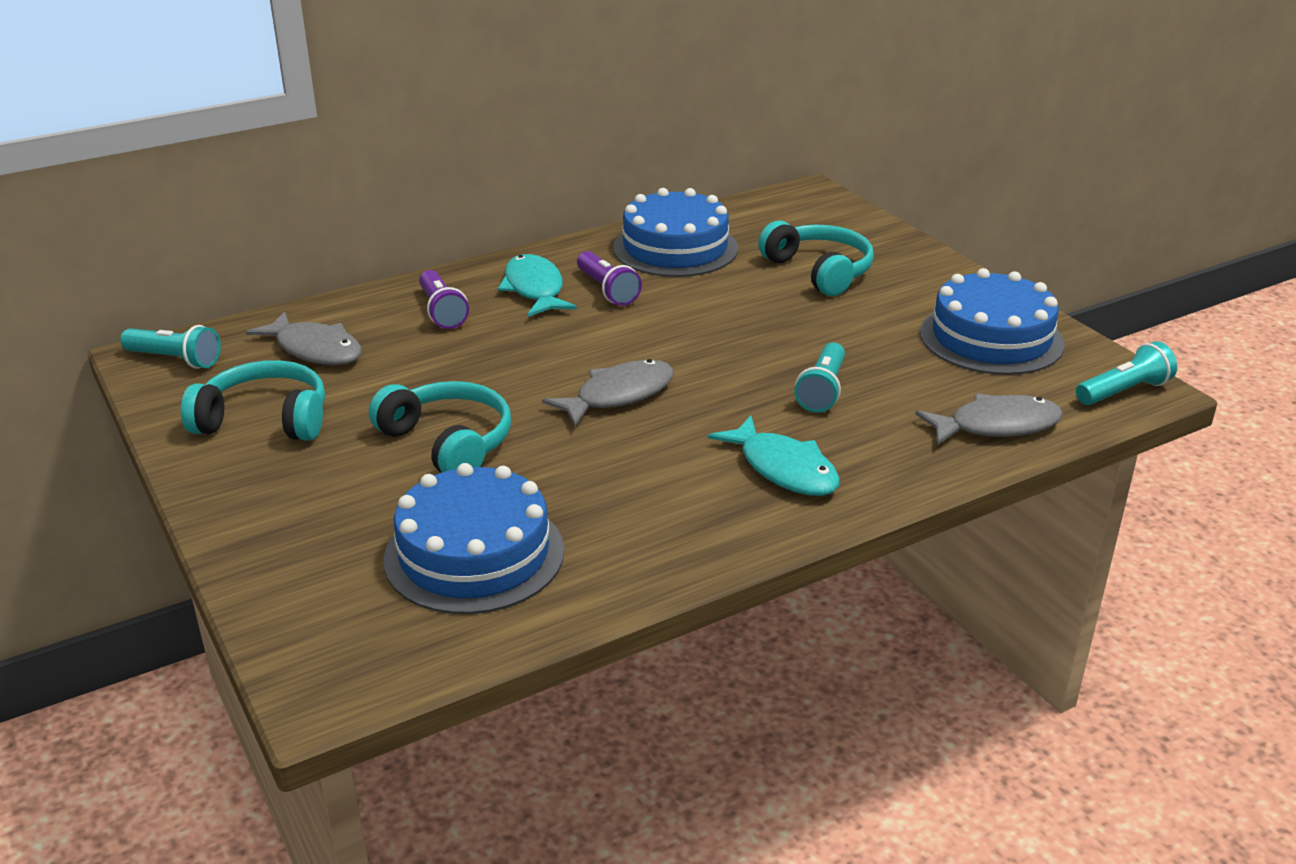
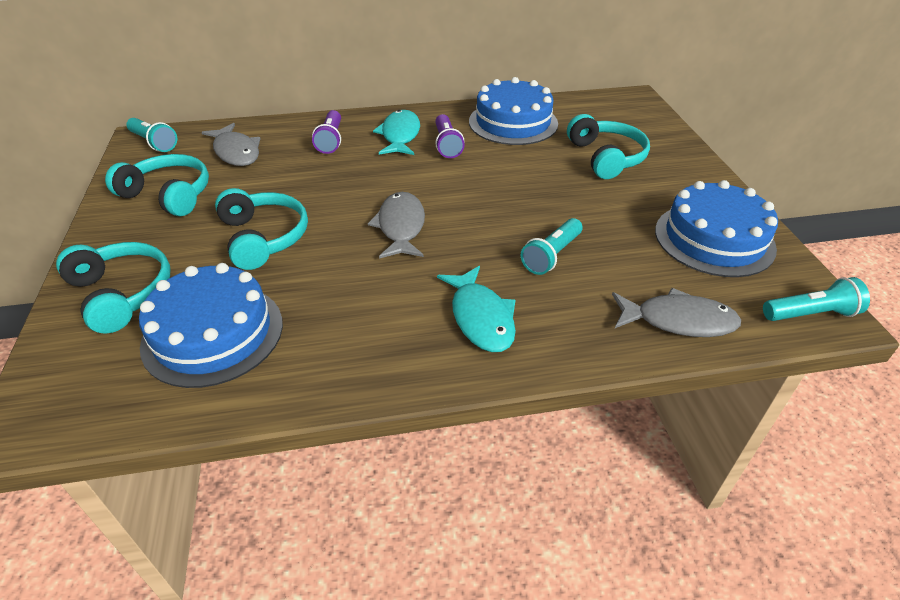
camera: 20 degrees right, 10 degrees up
grey fish [542,359,674,427] -> grey fish turned 75 degrees counterclockwise [368,192,425,259]
none -> turquoise headphones [56,242,171,334]

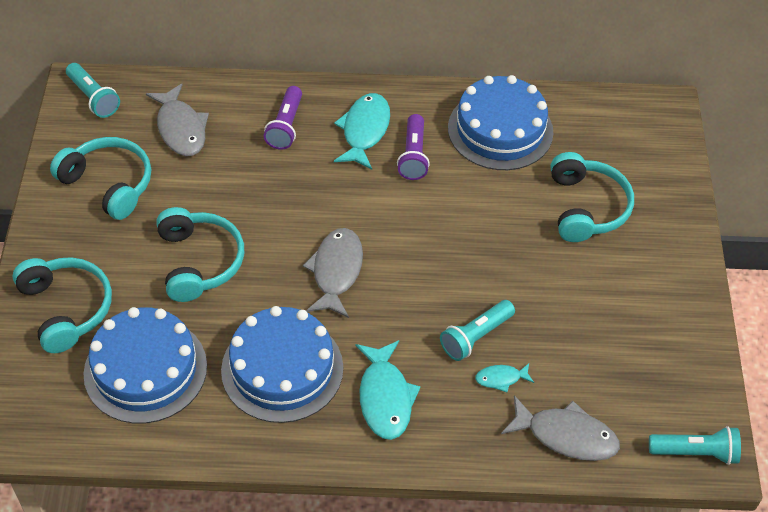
camera: 10 degrees right, 10 degrees up
blue cake [655,180,778,277] -> blue cake moved to [221,306,343,423]
none -> turquoise fish [475,363,534,392]

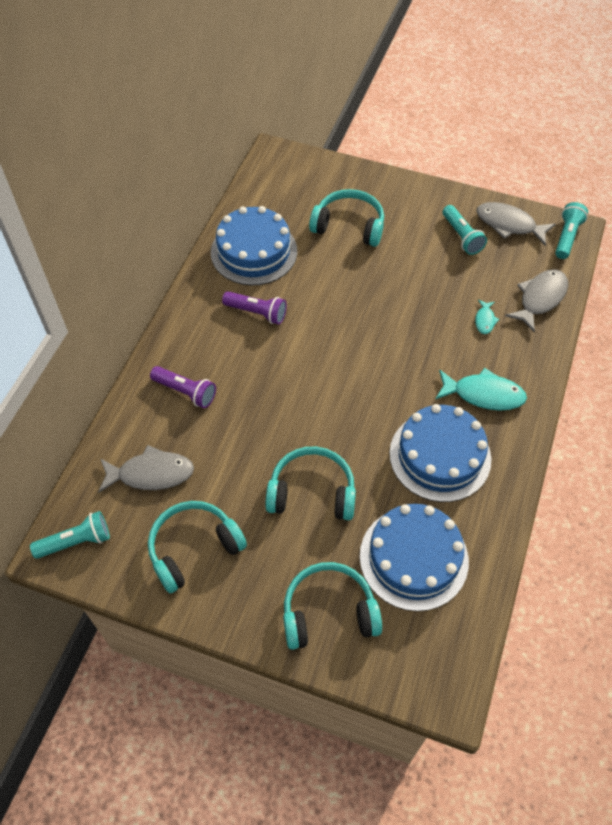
camera: 70 degrees left, 5 degrees up
grey fish [303,228,363,318] -> grey fish moved to [476,202,556,246]
turquoise fish [334,93,390,170] -> none
turquoise flashlight [440,300,515,361] -> turquoise flashlight moved to [443,205,487,255]

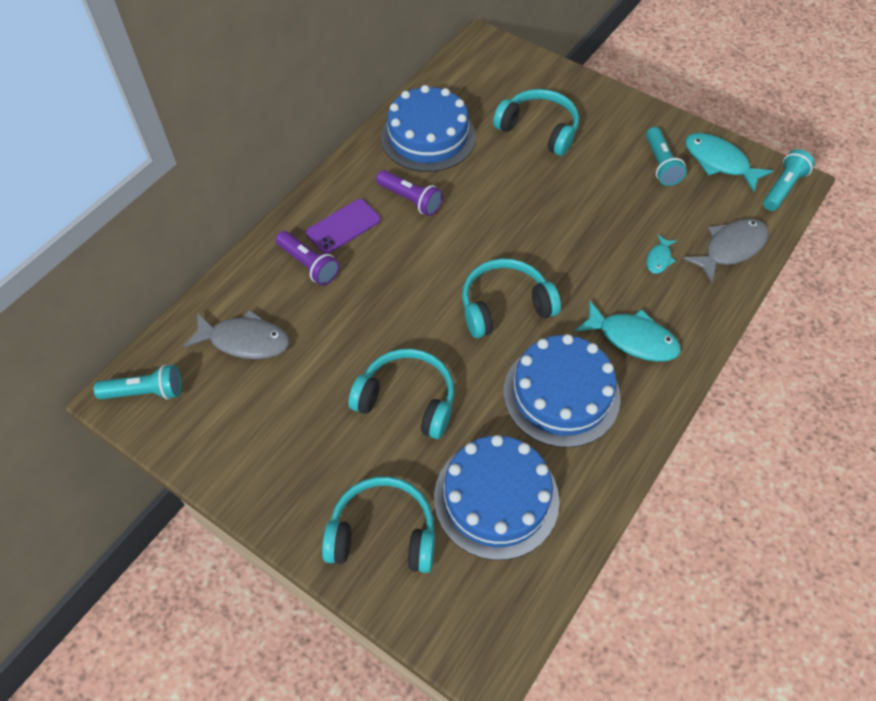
camera: 15 degrees right, 0 degrees up
turquoise headphones [148,501,247,593] -> turquoise headphones moved to [462,258,561,338]
grey fish [476,202,556,246] -> turquoise fish [685,133,773,192]
none -> purple phone [306,199,381,254]

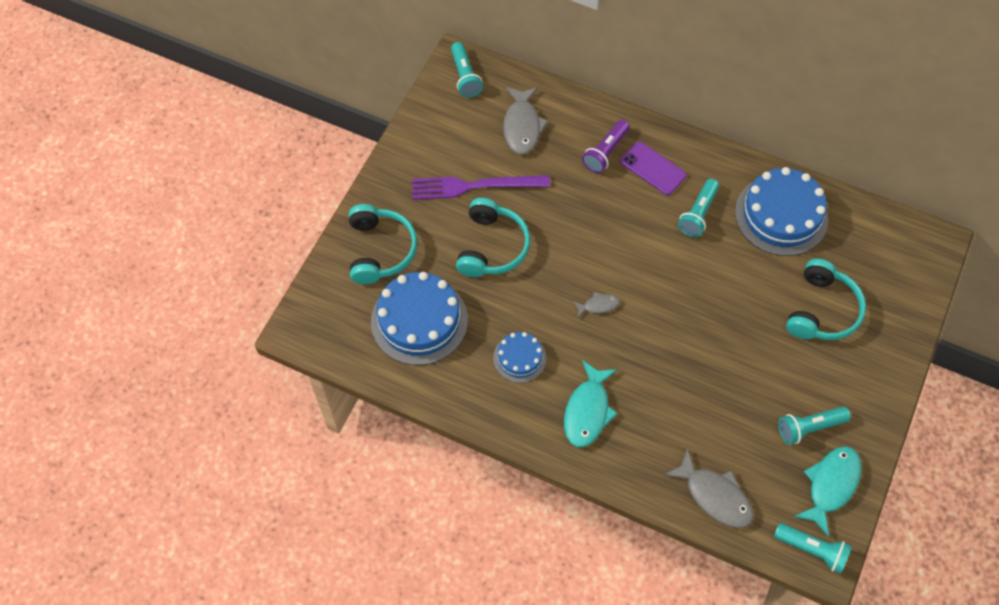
camera: 80 degrees right, 5 degrees up
purple flashlight [376,170,443,216] -> turquoise flashlight [678,179,719,237]
turquoise headphones [462,258,561,338] -> grey fish [573,292,620,317]
blue cake [504,334,621,448] -> blue cake [493,332,546,383], size x0.54
turquoise fish [647,235,677,274] -> none
none -> purple fork [412,175,550,200]

